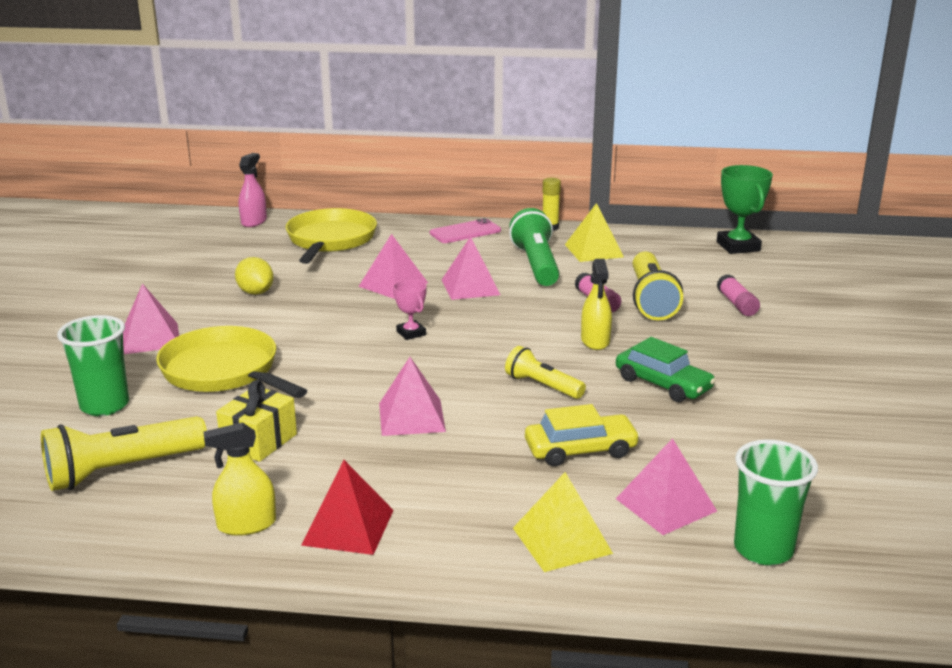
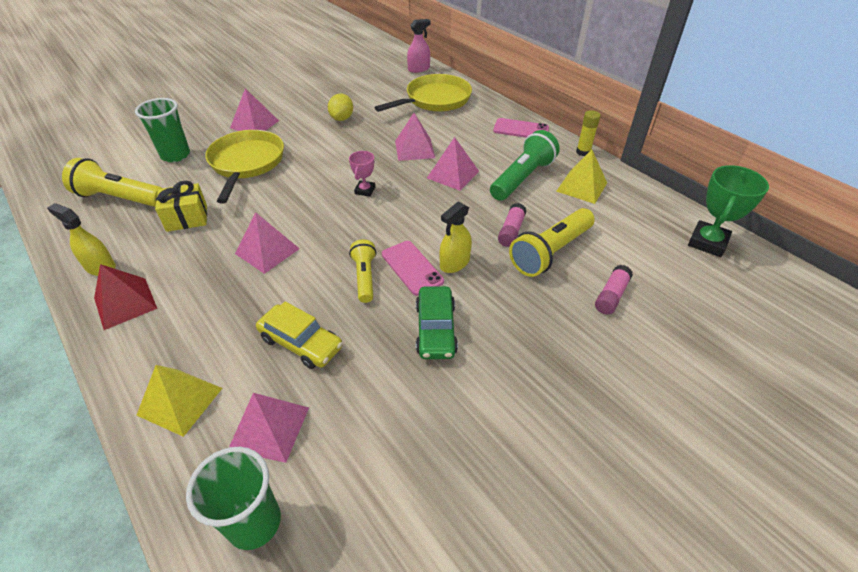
camera: 45 degrees right, 20 degrees up
none -> pink phone [382,241,444,296]

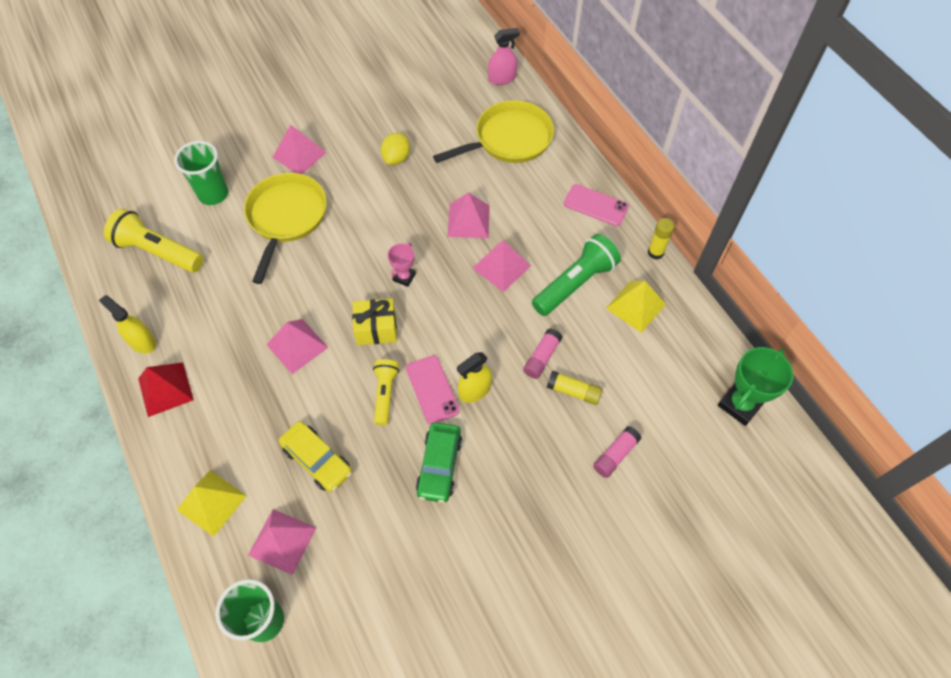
camera: 10 degrees right, 15 degrees up
yellow gift [155,180,207,232] -> yellow gift moved to [352,298,397,345]
yellow flashlight [509,208,595,277] -> yellow glue stick [547,371,603,405]

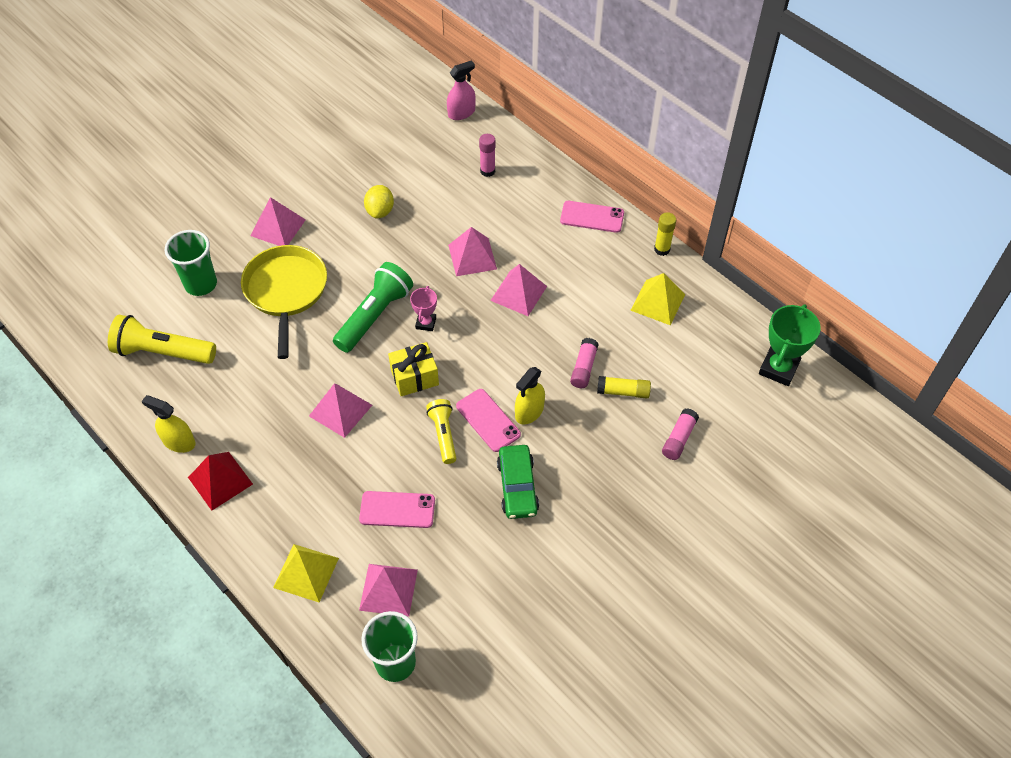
camera: 15 degrees left, 5 degrees down
yellow car [279,421,352,492] -> pink phone [359,491,435,528]
yellow pan [433,100,554,163] -> pink glue stick [479,134,496,177]
green flashlight [532,234,621,316] -> green flashlight moved to [333,262,413,353]

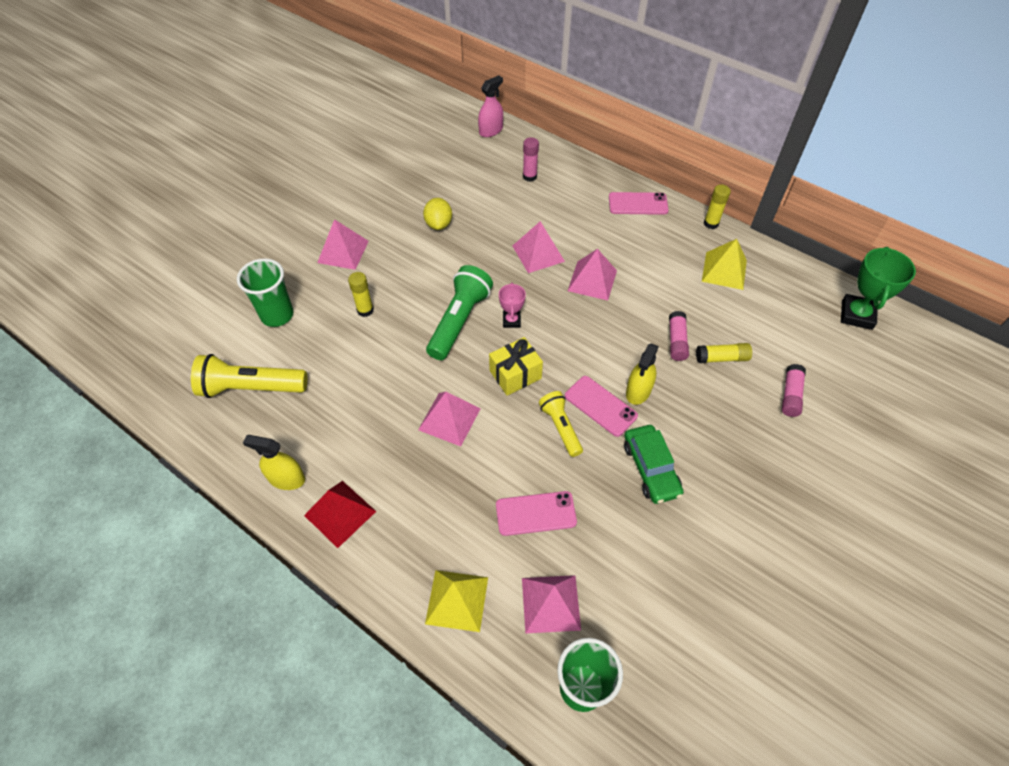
camera: 10 degrees left, 0 degrees up
yellow pan [241,245,327,359] -> yellow glue stick [348,272,374,317]

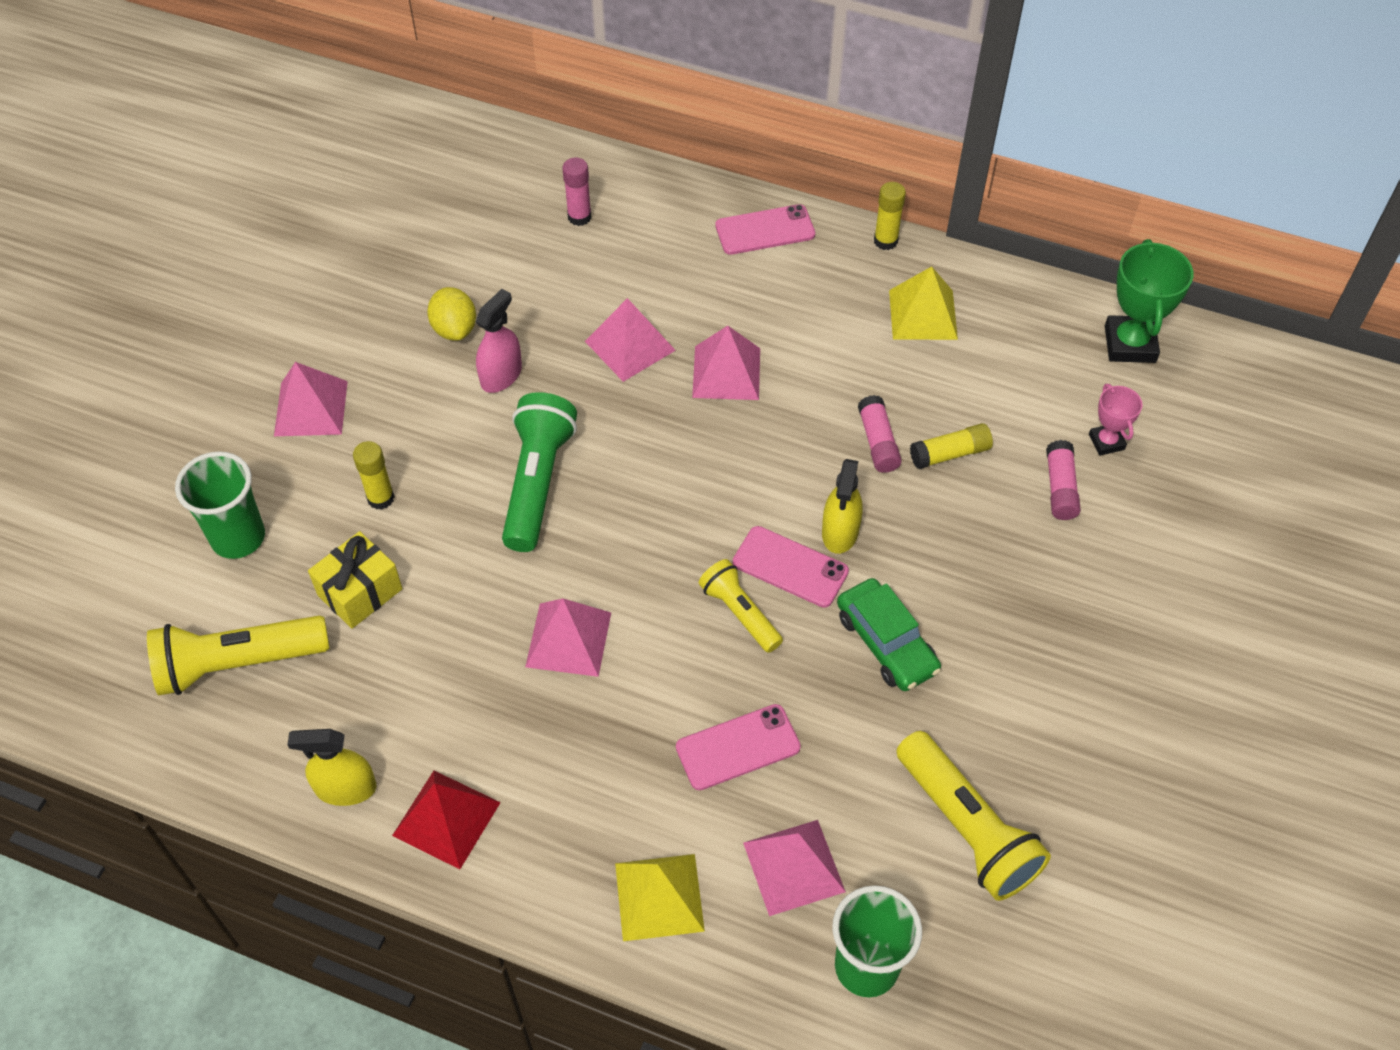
camera: 15 degrees left, 0 degrees up
pink spray bottle [478,75,503,137] -> pink spray bottle moved to [476,289,522,393]
yellow gift [489,337,543,396] -> yellow gift moved to [308,531,402,629]
pink trophy [499,282,526,328] -> pink trophy moved to [1089,384,1143,456]
none -> yellow flashlight [896,731,1051,901]

